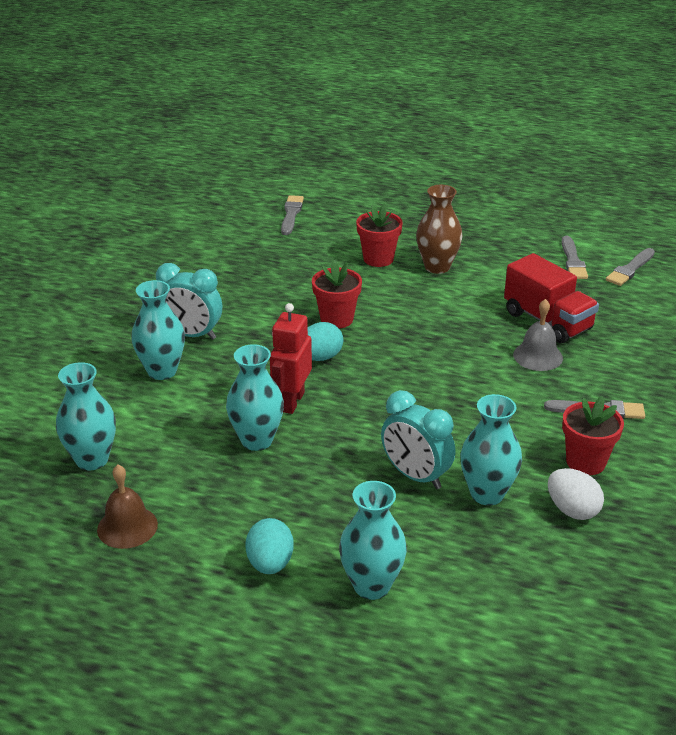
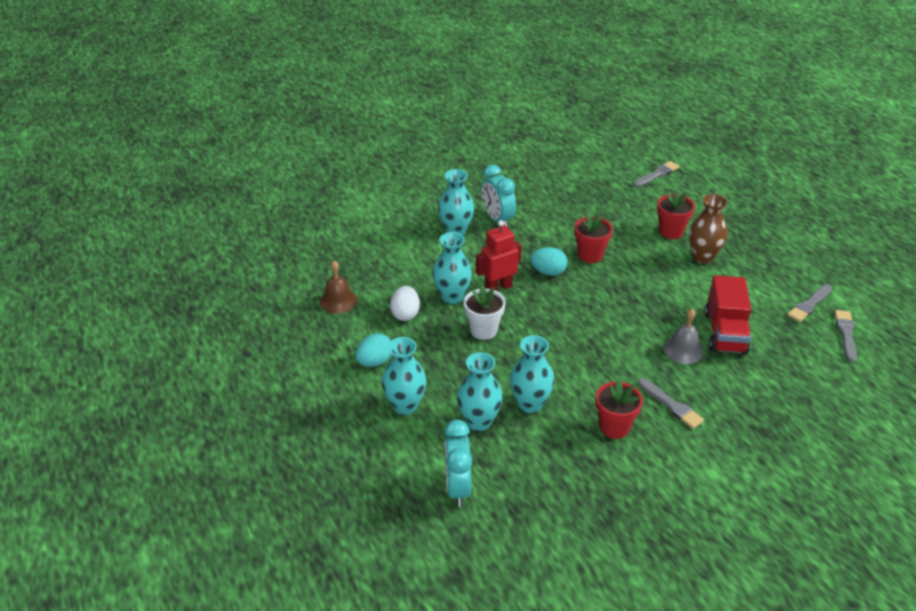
camera: 45 degrees right, 5 degrees up
turquoise vase [56,362,116,470] -> turquoise vase moved to [457,352,503,431]
turquoise clock [381,390,455,489] -> turquoise clock moved to [444,420,472,507]
white egg [548,468,604,520] -> white egg moved to [390,286,420,321]
grey brush [606,248,655,286] -> grey brush turned 105 degrees clockwise [835,310,857,362]
none -> white flower pot [464,285,505,340]

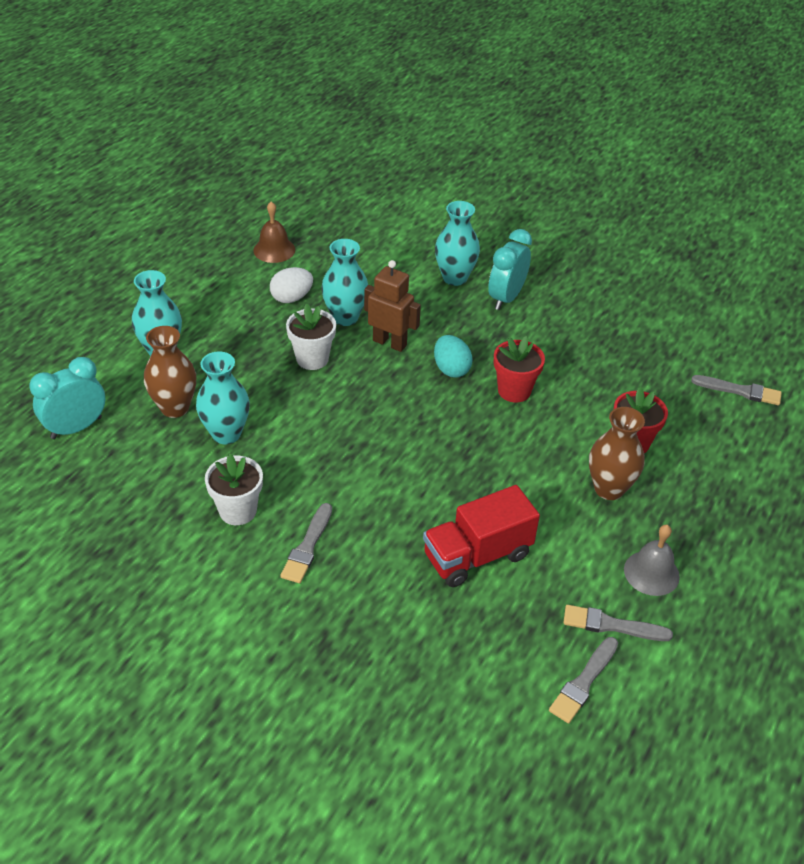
camera: 55 degrees right, 5 degrees up
turquoise egg [355,333,391,367] -> none
turquoise vase [457,352,503,431] -> brown vase [144,326,196,418]
red robot [476,220,521,292] -> brown robot [364,260,421,352]
red flower pot [596,379,643,439] -> white flower pot [205,454,263,525]
grey bell [663,309,704,364] -> grey bell moved to [624,525,680,596]
grey brush [835,310,857,362] -> grey brush turned 150 degrees clockwise [549,637,618,723]

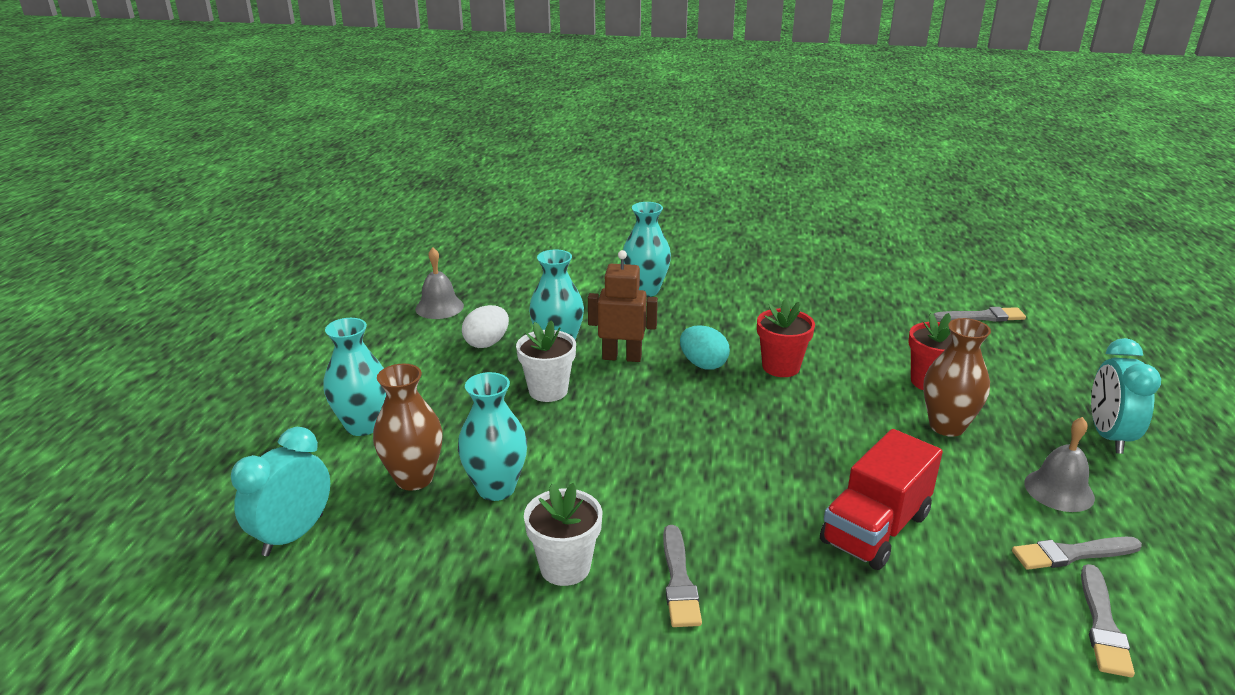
camera: 20 degrees left, 15 degrees down
brown bell [253,201,295,263] -> grey bell [415,247,464,319]
turquoise clock [488,229,532,310] -> turquoise clock moved to [1091,338,1161,454]

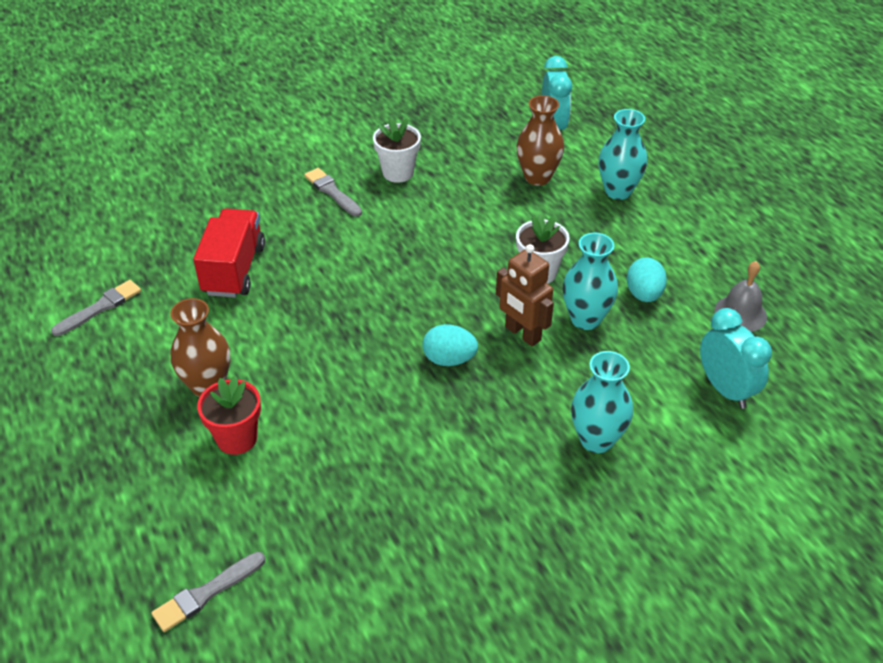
camera: 145 degrees right, 15 degrees up
turquoise vase [458,372,527,501] -> none
white egg [462,305,509,348] -> turquoise egg [627,257,667,302]
brown robot [588,250,658,362] -> brown robot turned 75 degrees clockwise [496,244,554,346]
red flower pot [757,299,815,377] -> none
grey bell [1025,417,1095,512] -> none
grey brush [1081,564,1135,677] -> none
turquoise clock [1091,338,1161,454] -> turquoise clock moved to [700,308,772,409]

